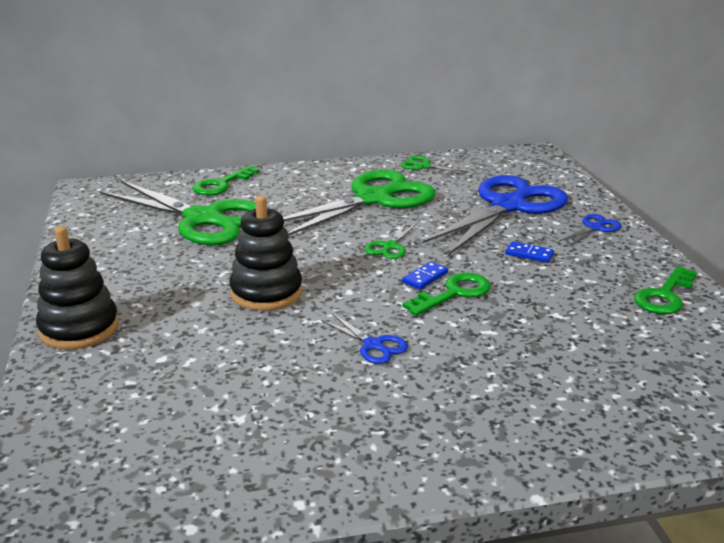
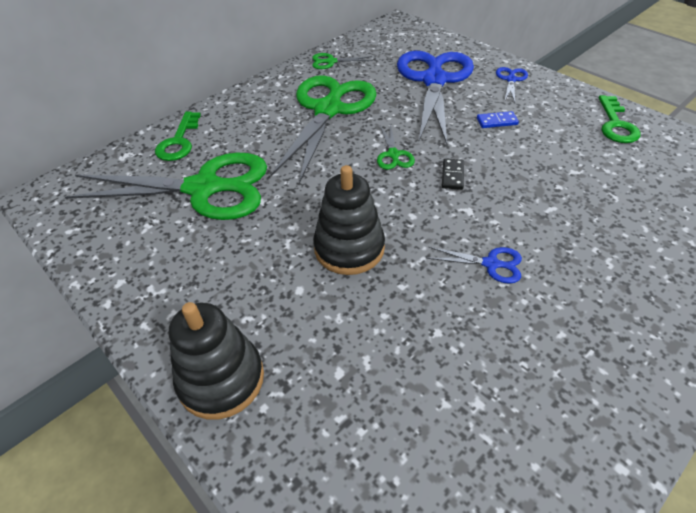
camera: 30 degrees left, 20 degrees up
blue domino [402,261,448,290] -> black domino [442,158,464,190]
green key [403,273,491,316] -> none

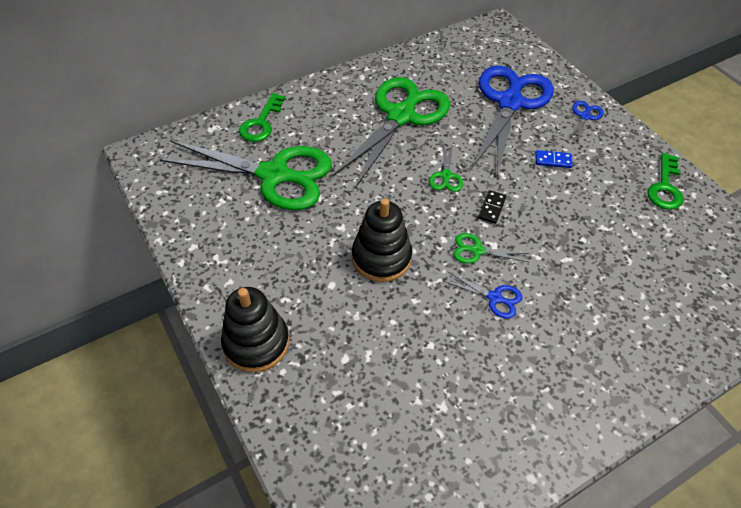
camera: 10 degrees right, 5 degrees up
green scissors [312,53,373,69] -> green scissors moved to [453,233,530,263]

